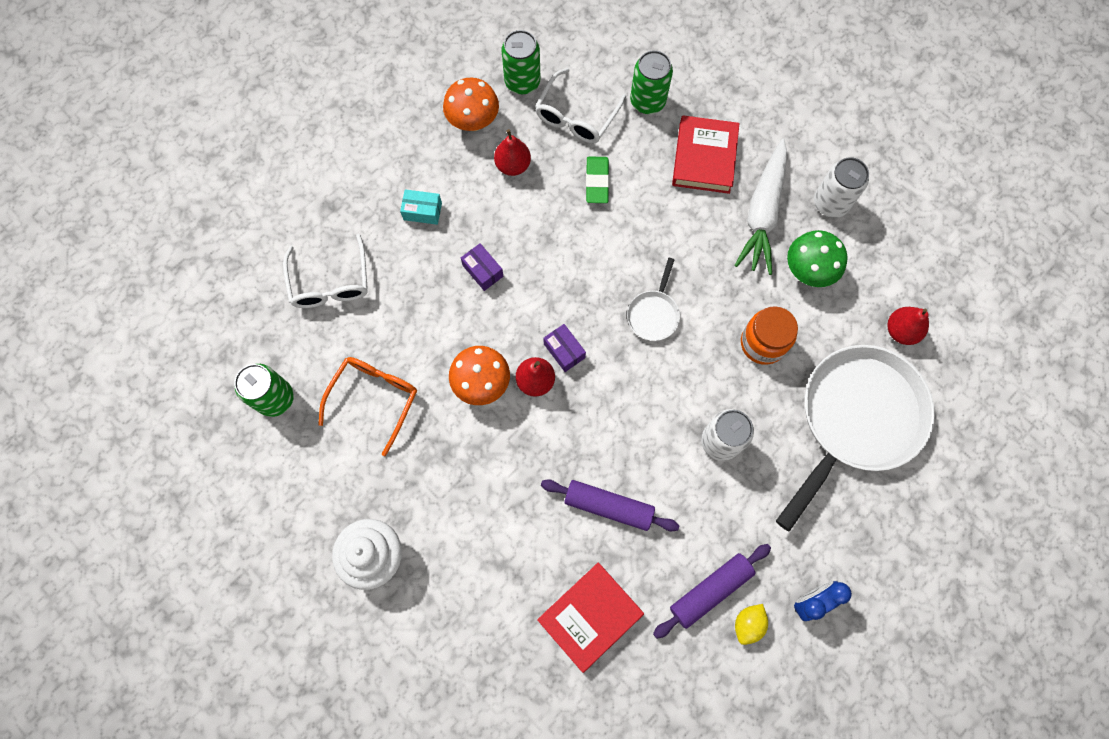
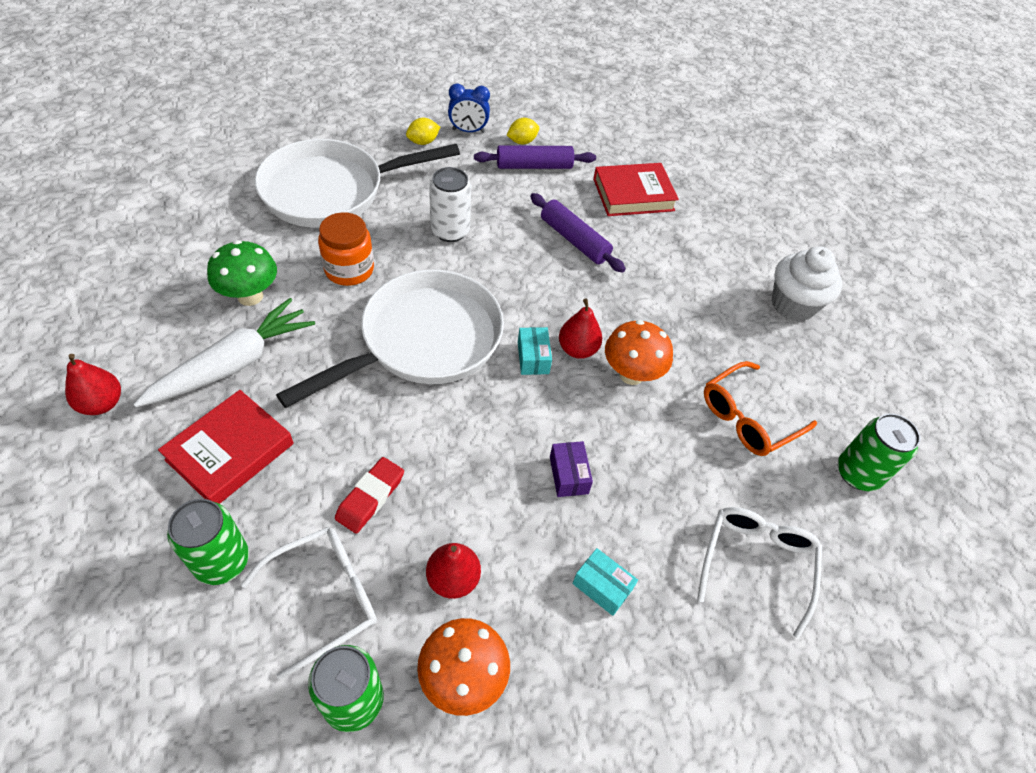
camera: 155 degrees left, 20 degrees down
purple box [543,324,586,372] -> turquoise box [518,327,552,375]
green eraser [586,157,609,203] -> red eraser [335,457,404,533]
white pan [627,258,680,341] -> white pan [276,269,504,408], size x2.33
white can [814,157,869,218] -> none
red pear [887,307,929,345] -> red pear moved to [65,354,121,415]
none -> yellow lemon [406,118,440,145]

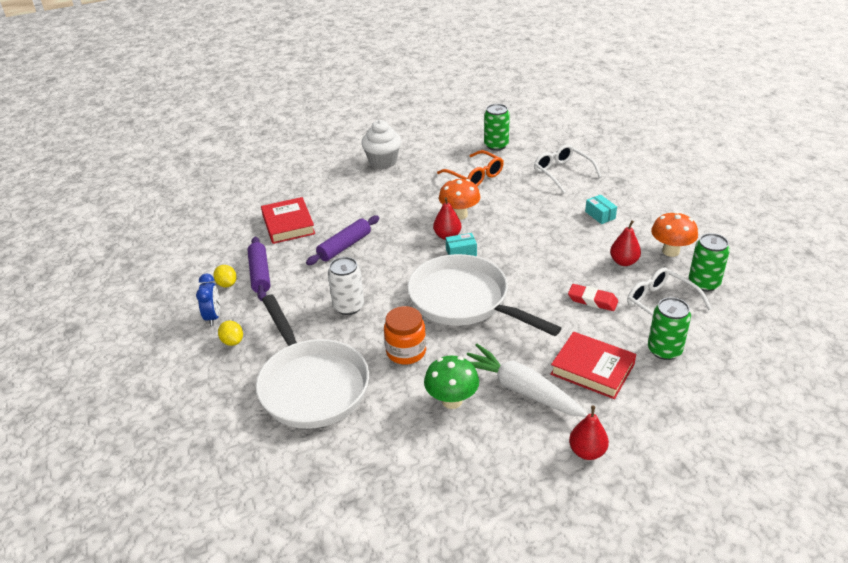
camera: 90 degrees left, 15 degrees down
purple box [550,441,593,497] -> none
turquoise box [572,548,638,616] -> turquoise box turned 60 degrees counterclockwise [585,195,617,224]
white glasses [697,507,822,639] -> white glasses turned 45 degrees clockwise [534,144,602,193]

